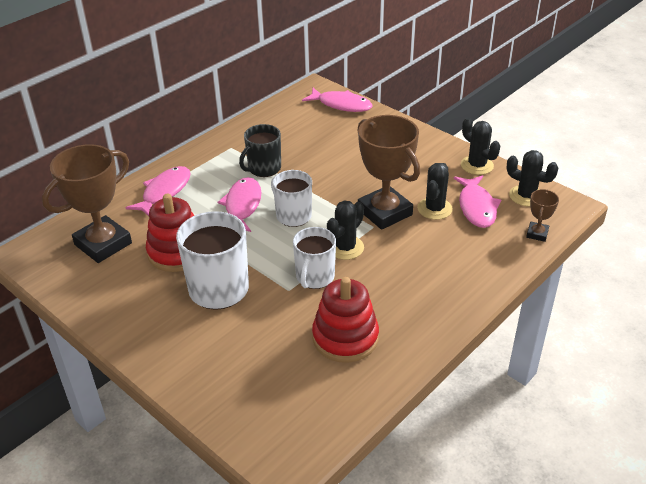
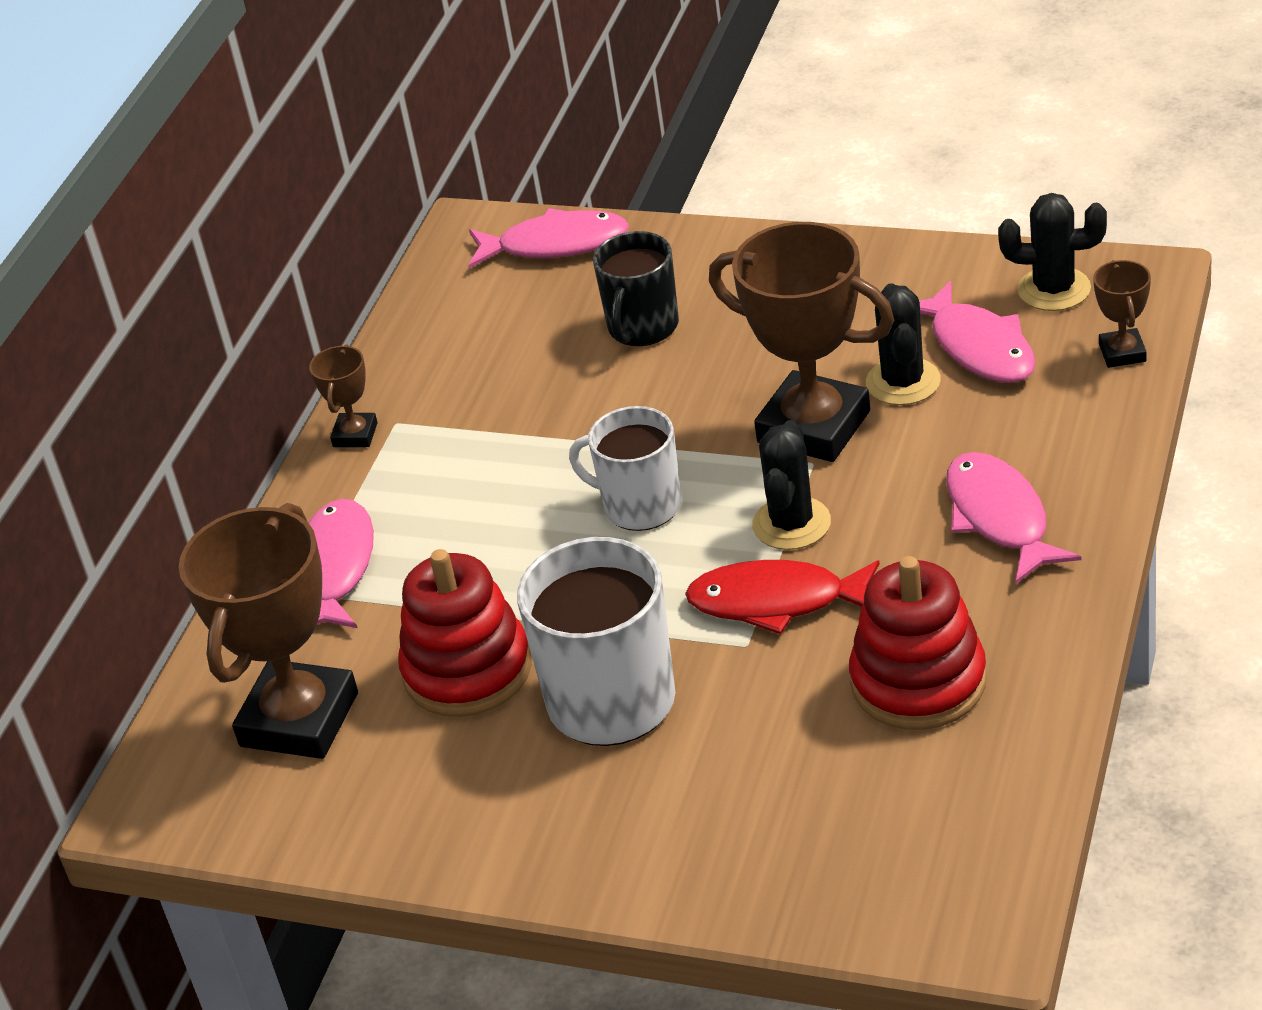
camera: 20 degrees left, 0 degrees up
pink fish [218,177,262,232] -> pink fish moved to [946,452,1081,584]
black mug [239,124,281,177] -> black mug moved to [593,231,679,346]
white mug [293,227,336,289] -> red fish [685,560,880,634]
black cactus [461,118,500,175] -> none
none -> brown trophy [309,345,378,447]

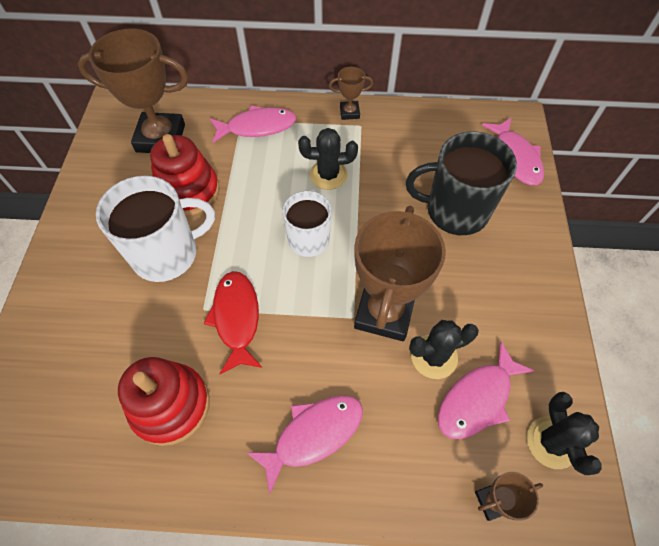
camera: 70 degrees right, 20 degrees up
black mug [593,231,679,346] -> black mug [406,131,517,235], size x1.54
black cactus [752,420,831,550] -> black cactus moved to [298,128,358,190]

